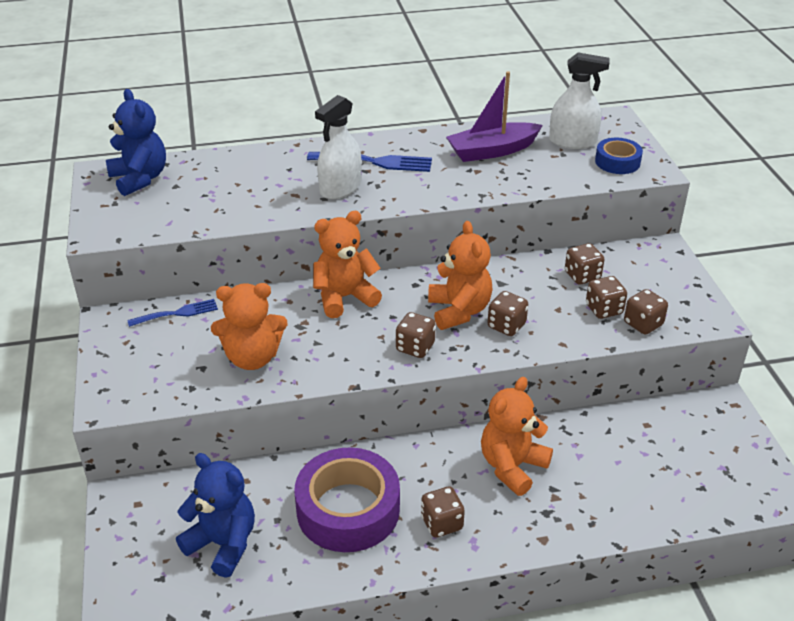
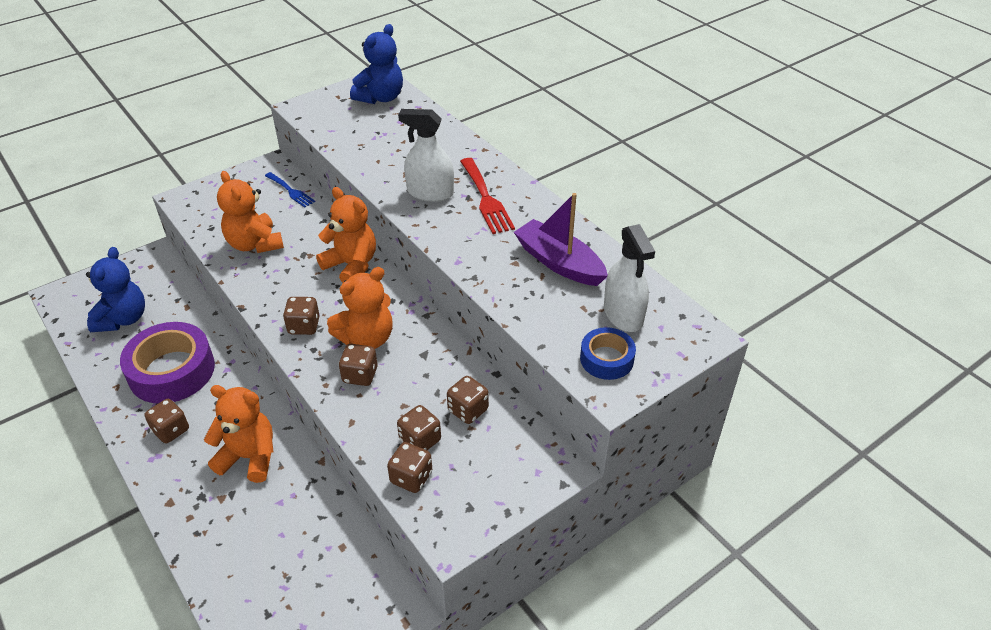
camera: 65 degrees right, 5 degrees up
blue fork [307,152,432,172] -> red fork [460,158,515,234]

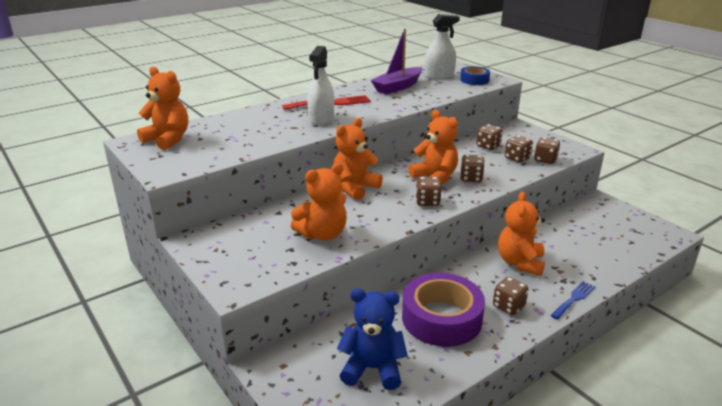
camera: 90 degrees left, 15 degrees down
blue fork [265,172,315,208] -> blue fork moved to [551,281,596,320]
blue teddy bear [350,24,403,104] -> orange teddy bear [137,67,188,150]

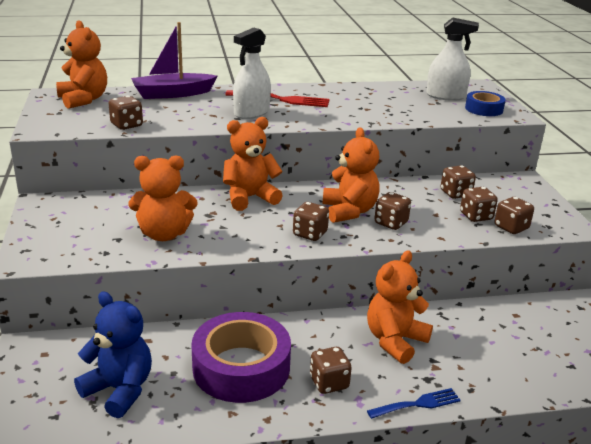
camera: 25 degrees right, 0 degrees up
purple boat [371,29,422,94] -> purple boat moved to [131,22,217,99]
none -> brown dice [109,96,143,130]

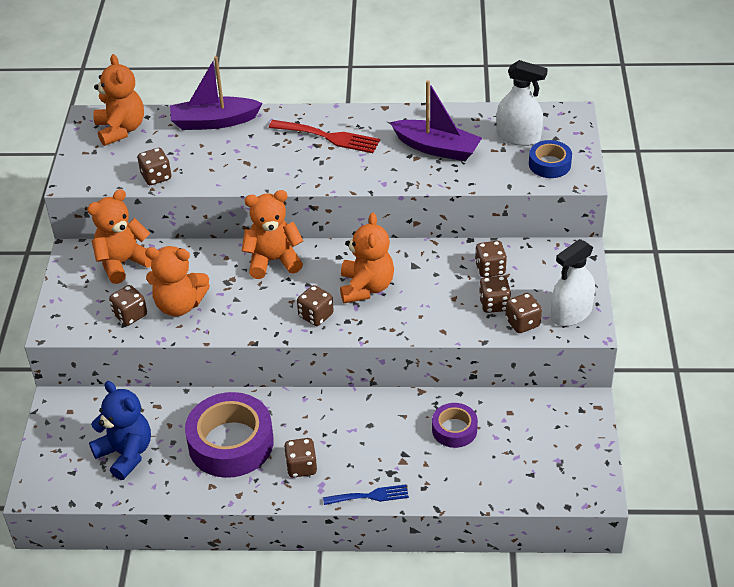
camera: 15 degrees right, 15 degrees up
white spray bottle [233,27,271,119] -> white spray bottle moved to [551,239,595,326]
orange teddy bear [367,250,433,364] -> orange teddy bear moved to [87,189,151,284]
brown dice [374,192,411,230] -> brown dice moved to [109,285,147,326]
none -> purple boat [390,81,482,161]
none -> purple tape [432,403,478,448]

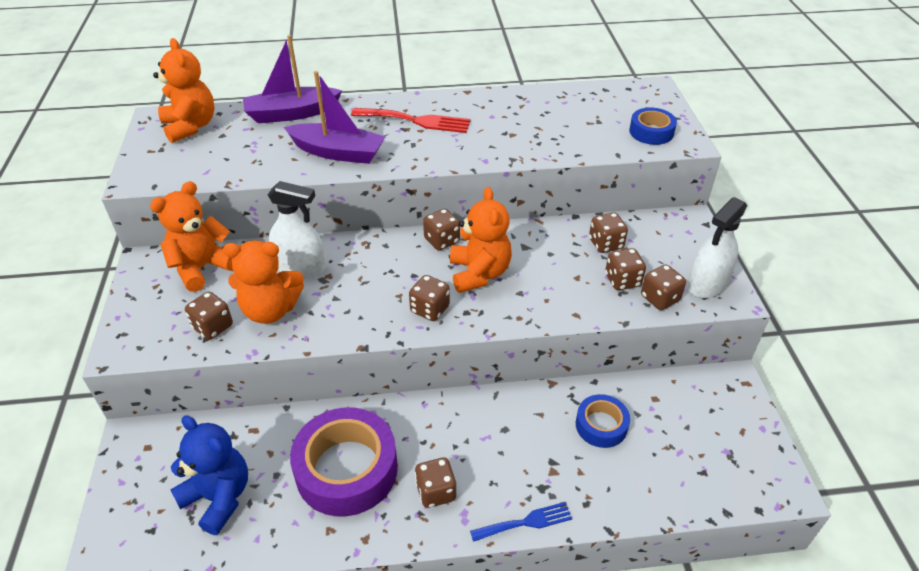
camera: 10 degrees left, 0 degrees up
brown dice [138,148,172,185] -> brown dice moved to [423,209,460,250]
orange teddy bear [242,190,303,279] -> none
purple boat [390,81,482,161] -> purple boat moved to [284,71,386,164]
purple tape [432,403,478,448] -> blue tape [576,394,630,448]
white spray bottle [496,60,548,146] -> white spray bottle moved to [268,181,326,278]

